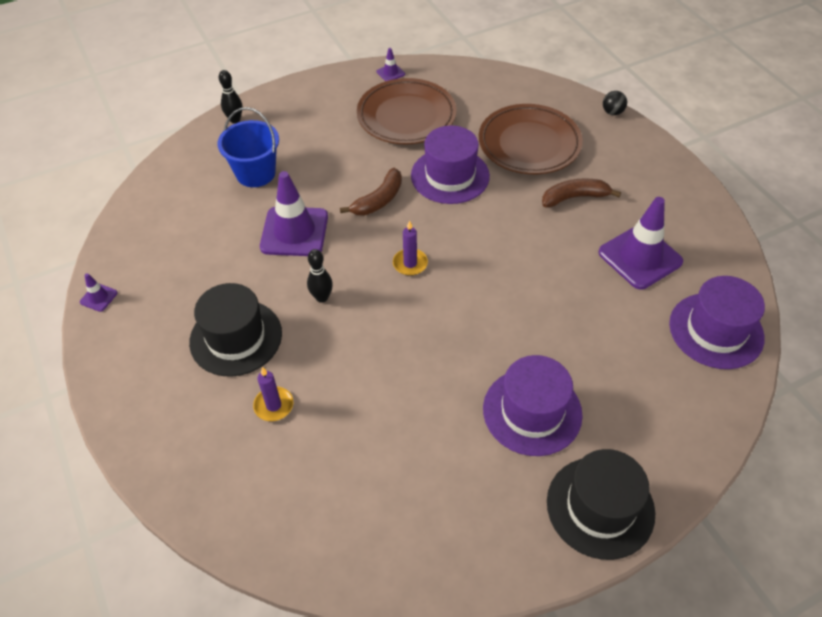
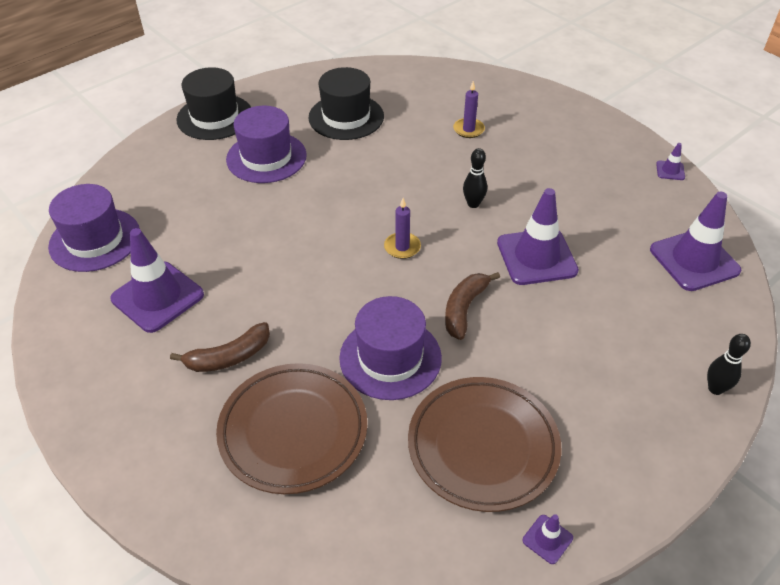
camera: 165 degrees right, 5 degrees down
black hat [189,283,282,377] -> black hat moved to [308,67,384,140]
blue bucket [218,107,279,187] -> none
black ball [603,91,627,115] -> none
none -> purple traffic cone [650,192,741,291]

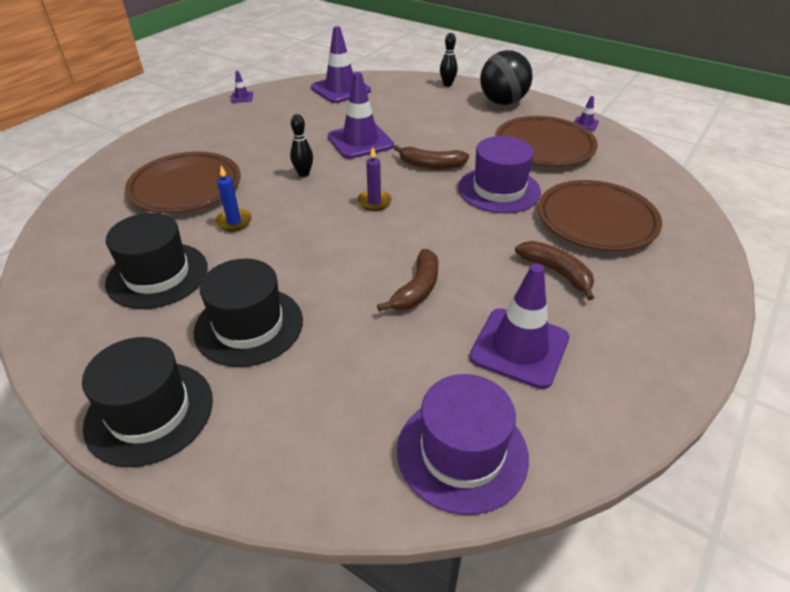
camera: 105 degrees left, 5 degrees down
purple hat [226,106,307,183] -> black hat [194,259,303,367]
purple candle [453,81,485,138] -> brown plate [125,152,241,213]
none -> blue candle [215,166,252,231]
none -> brown banana [377,249,438,312]
none -> black ball [480,50,533,105]

